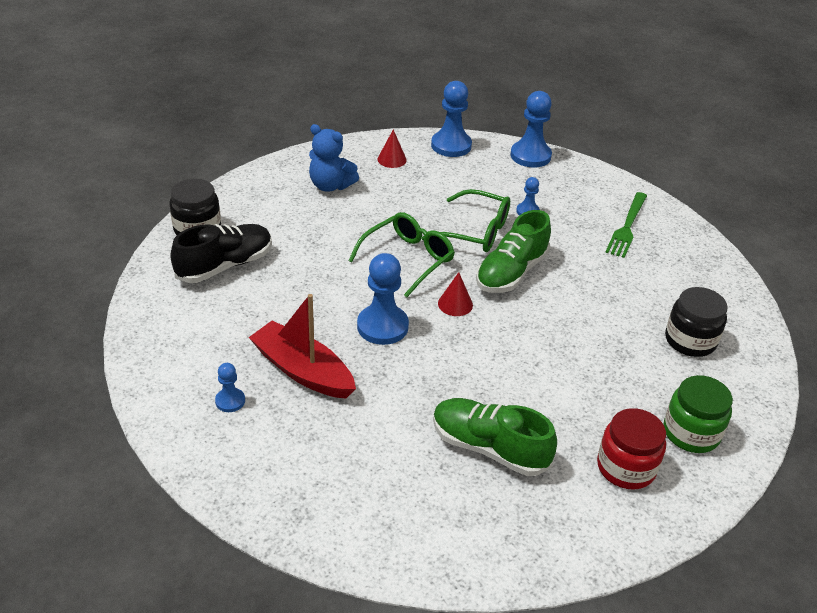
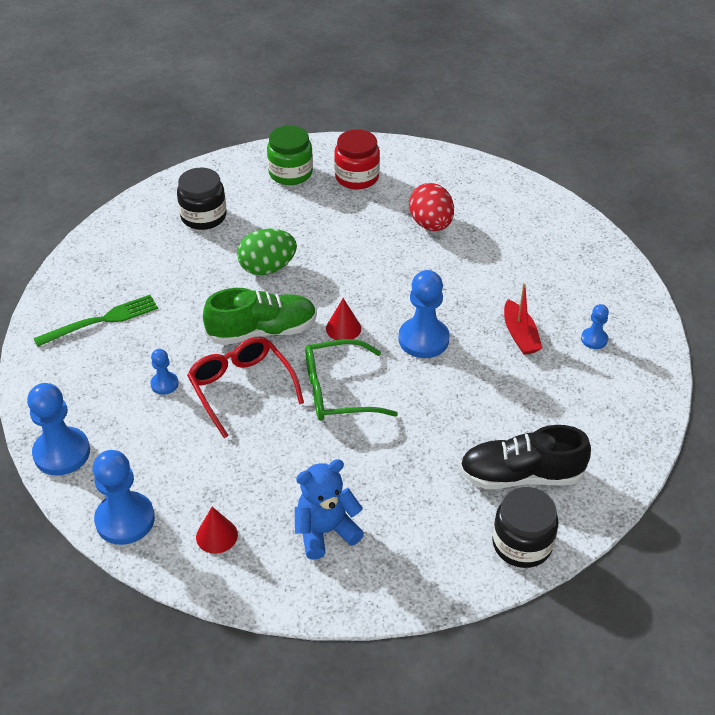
camera: 140 degrees left, 5 degrees up
red boat [249,294,356,399] -> red boat [504,283,542,355], size x0.62
blue teddy bear [309,124,359,192] -> blue teddy bear turned 90 degrees counterclockwise [295,459,364,560]
green glasses [422,189,510,252] -> red glasses [187,337,304,438]
green shoe [433,398,557,476] -> red egg [409,183,454,231]
none -> green egg [237,229,297,275]

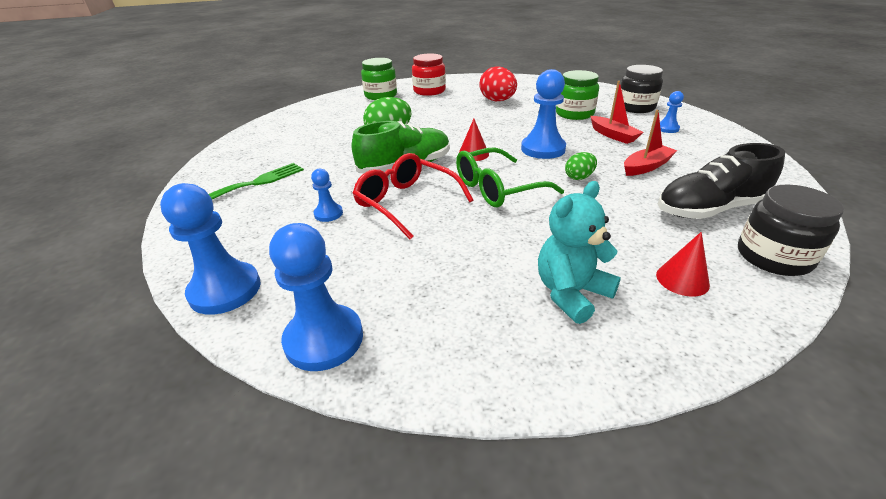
camera: 15 degrees left, 10 degrees down
black jar [177,168,227,230] -> black jar moved to [621,65,663,113]
red cone [196,507,238,554] -> red cone moved to [656,232,710,297]
blue teddy bear [295,459,364,560] -> turquoise teddy bear [538,181,621,324]
none -> green jar [556,70,599,120]
none -> green egg [565,152,597,180]
none -> red boat [624,110,677,176]

